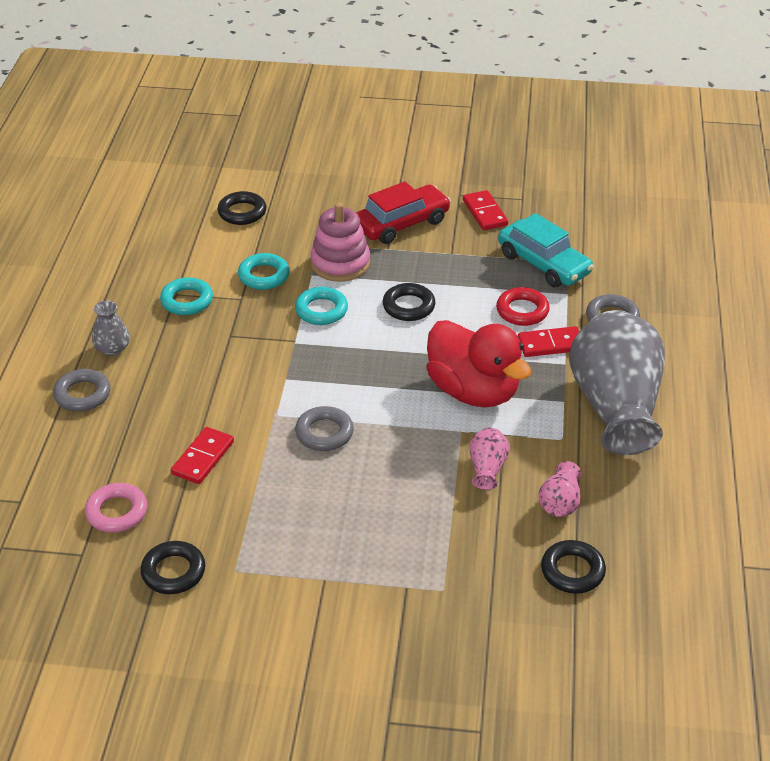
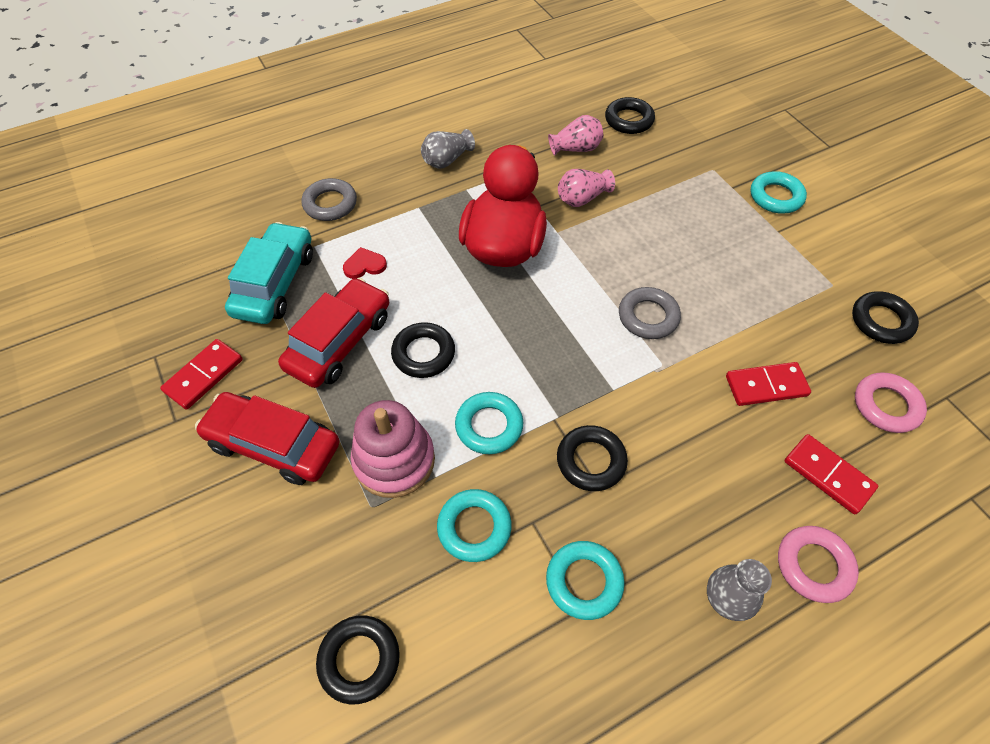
camera: 125 degrees left, 15 degrees up
grey ring [53,369,111,412] -> pink ring [778,526,859,603]
red ring [496,287,550,326] -> red heart [343,247,387,279]
red domino [518,326,579,357] -> red domino moved to [784,434,878,514]
grey vase [569,310,665,455] -> grey vase [421,129,475,169], size x0.41
none -> red car [278,278,389,388]
none -> black ring [557,425,628,491]
none -> turquoise ring [751,171,807,214]

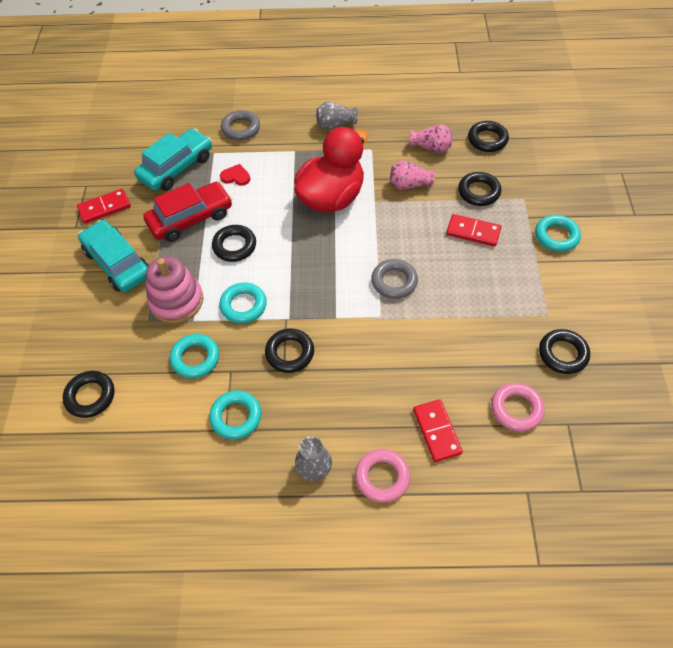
camera: 30 degrees right, 0 degrees up
red car [195,392,340,485] -> turquoise car [78,220,149,292]
red domino [726,362,811,406] -> red domino moved to [446,214,501,247]
none -> black ring [458,172,501,206]

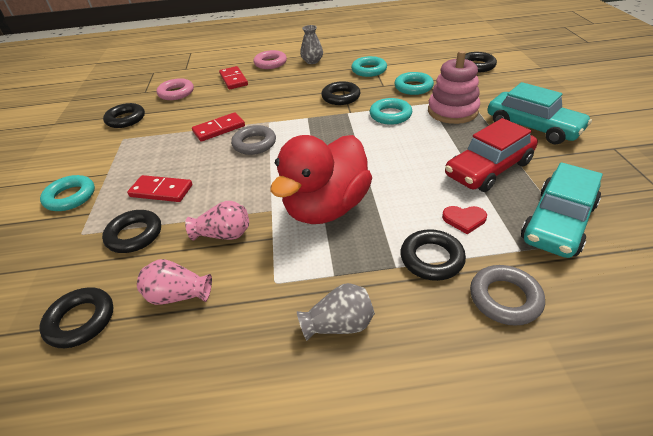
camera: 175 degrees right, 15 degrees down
red domino [77,189,131,224] -> red domino moved to [192,112,245,142]
black ring [212,225,256,262] -> black ring moved to [401,229,466,281]

